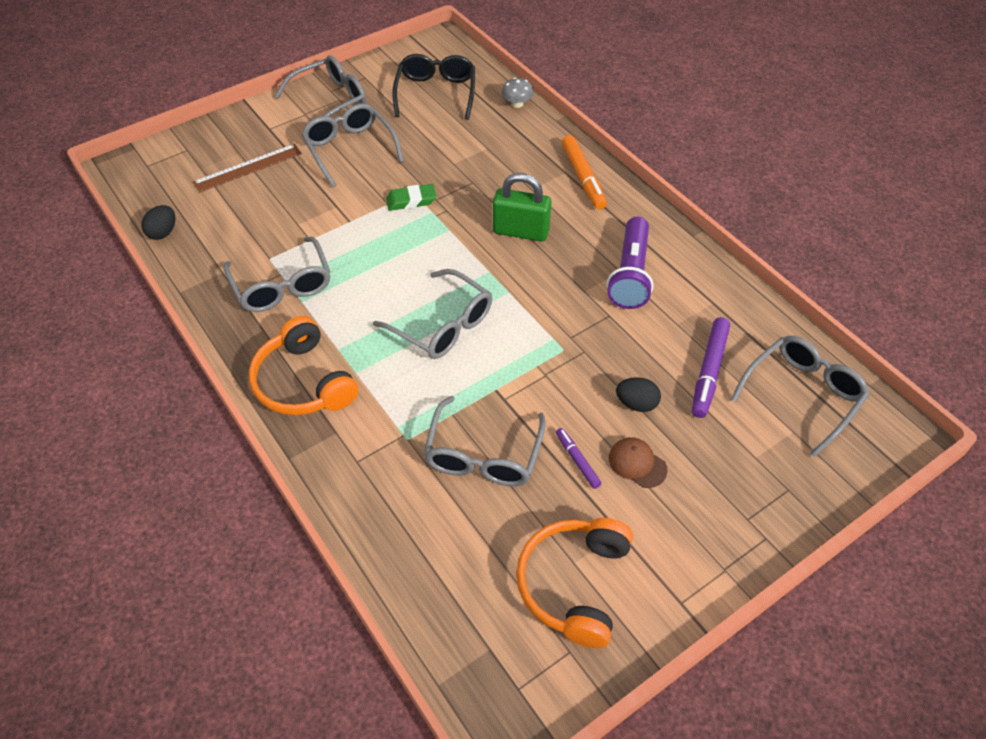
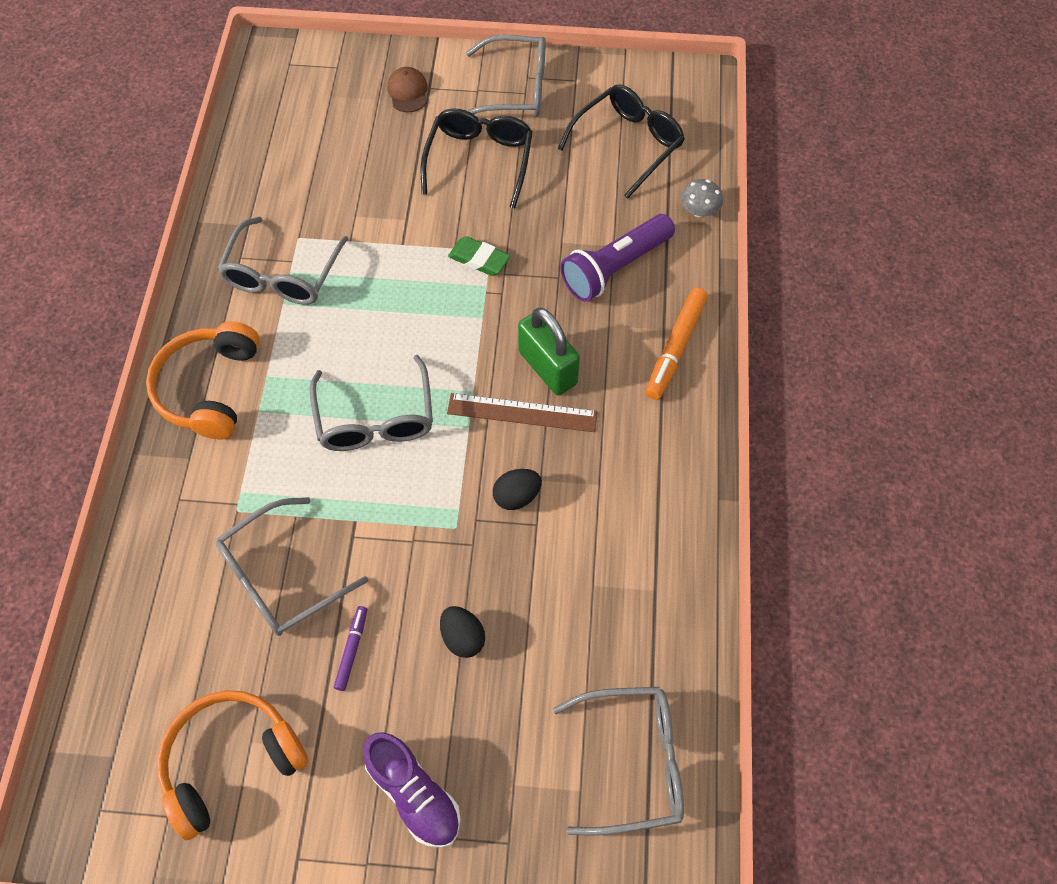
camera: 40 degrees right, 10 degrees up
black egg [141,205,175,240] -> black egg moved to [493,469,542,510]
brown ruler [193,144,302,193] -> brown ruler moved to [447,393,598,432]
grey glasses [301,103,404,187] -> black glasses [421,108,533,209]
purple flashlight [607,217,654,309] -> purple flashlight moved to [560,214,675,301]
brown cap [609,437,668,488] -> brown cap moved to [387,67,427,112]
purple marker [692,317,730,418] -> none
none -> purple shoe [363,732,461,848]

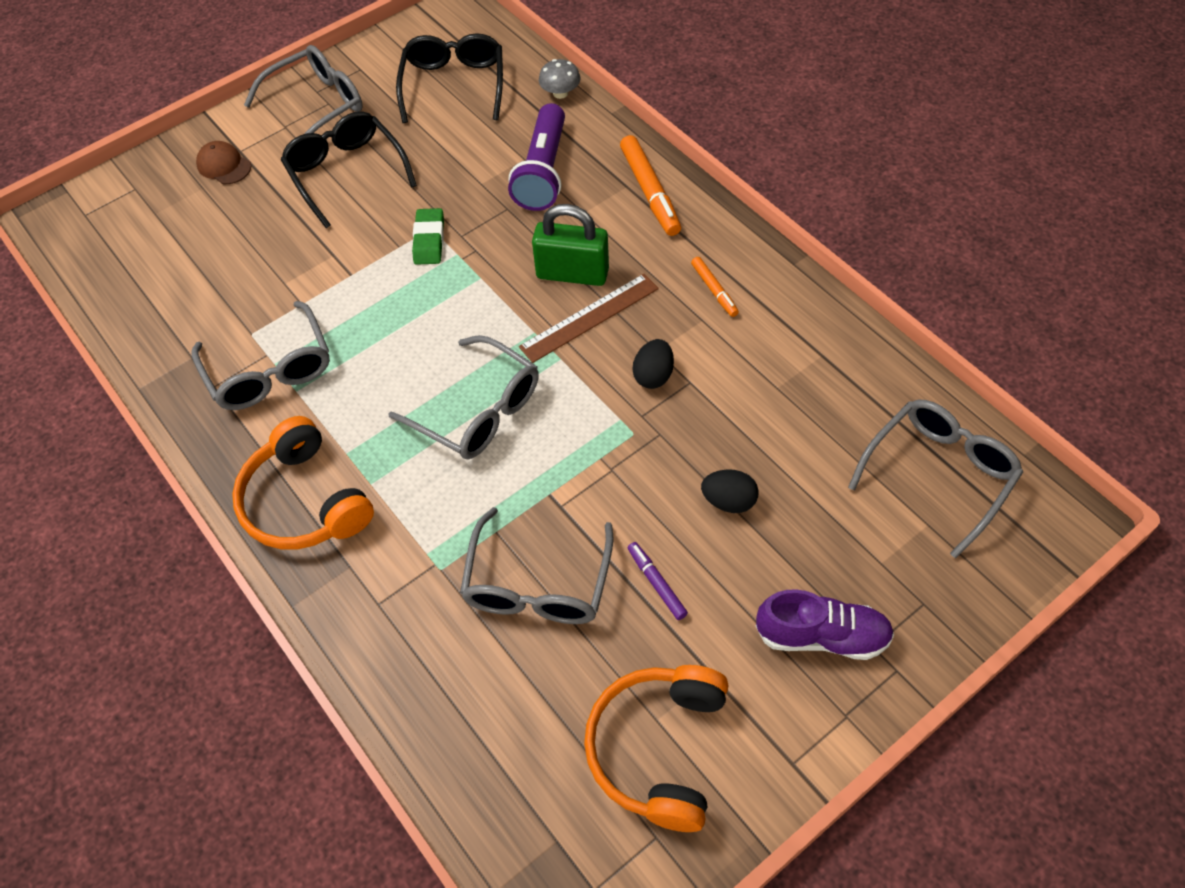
camera: 40 degrees left, 5 degrees down
green eraser [448,236,510,276] -> green eraser turned 75 degrees counterclockwise [412,208,444,265]
none -> orange marker [691,257,739,317]

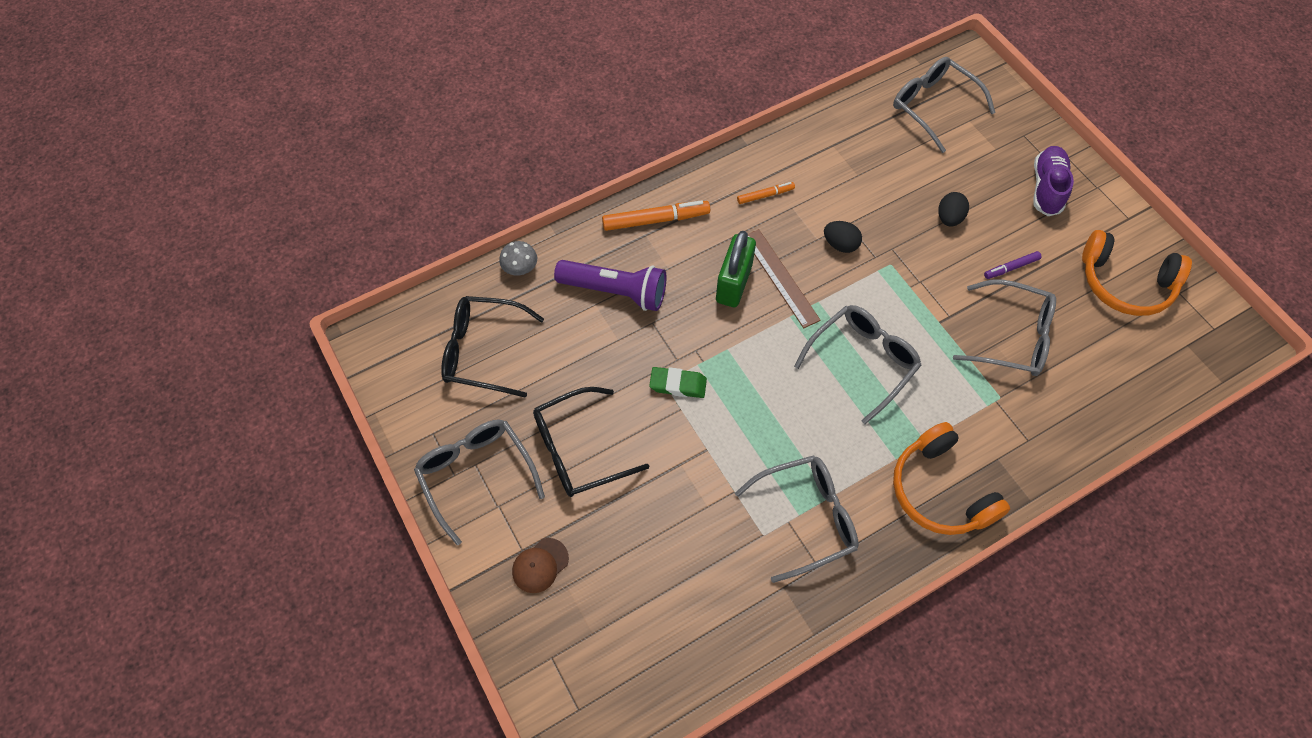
camera: 85 degrees left, 5 degrees up
orange headphones [232,416,374,549] -> orange headphones turned 90 degrees clockwise [893,422,1010,535]

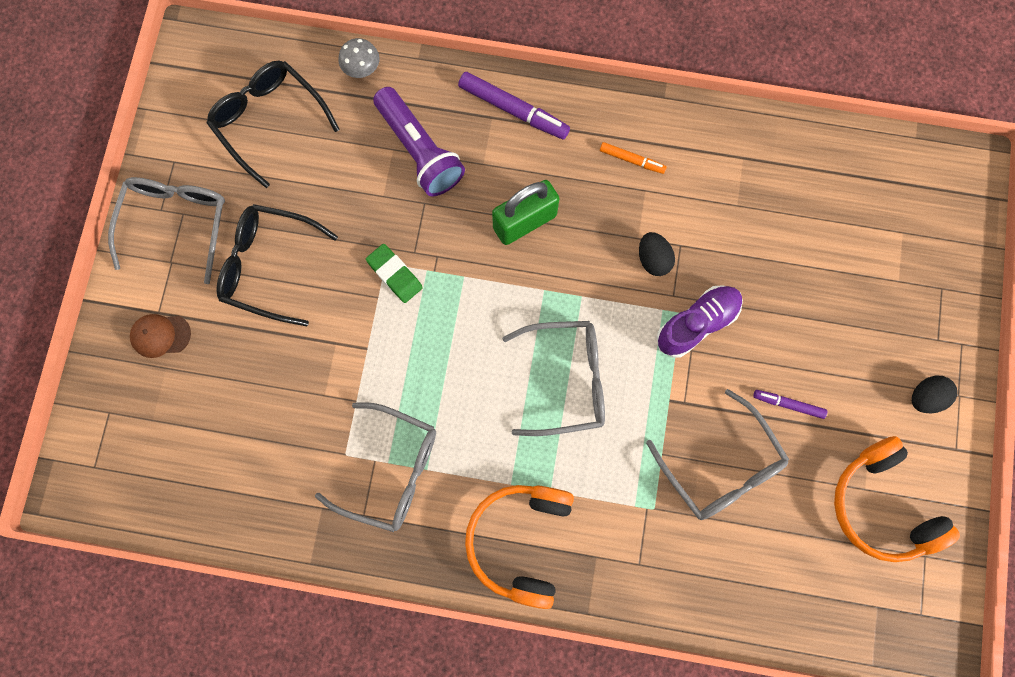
camera: 40 degrees right, 15 degrees up
orange marker [602,200,710,231] -> purple marker [458,72,570,139]
brown ruler [748,229,821,328] -> none
grey glasses [893,57,996,153] -> none
black egg [939,192,969,227] -> black egg moved to [912,376,957,413]
purple shoe [1033,146,1074,216] -> purple shoe moved to [657,285,743,358]

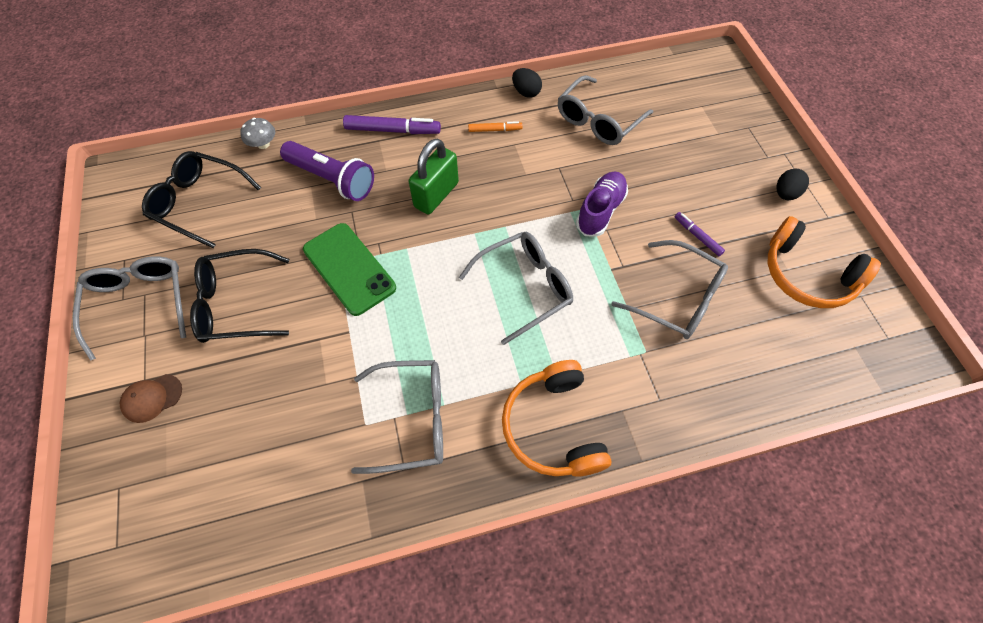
camera: 25 degrees left, 15 degrees down
green eraser [366,244,423,303] -> green phone [303,223,396,316]
black egg [639,232,675,276] -> black egg moved to [512,68,542,98]
purple marker [753,390,827,419] -> purple marker turned 60 degrees clockwise [675,212,725,256]
none -> grey glasses [558,75,653,145]

